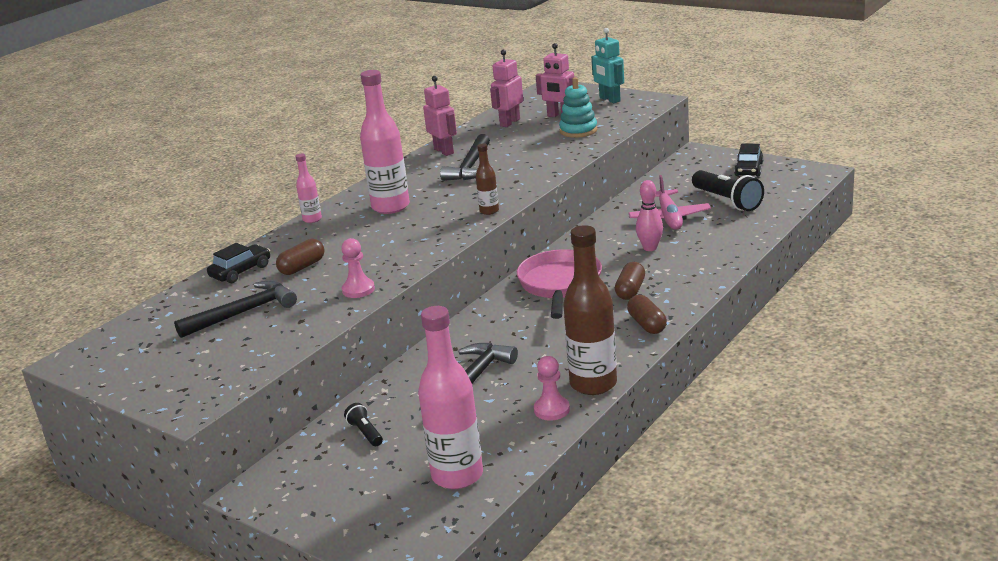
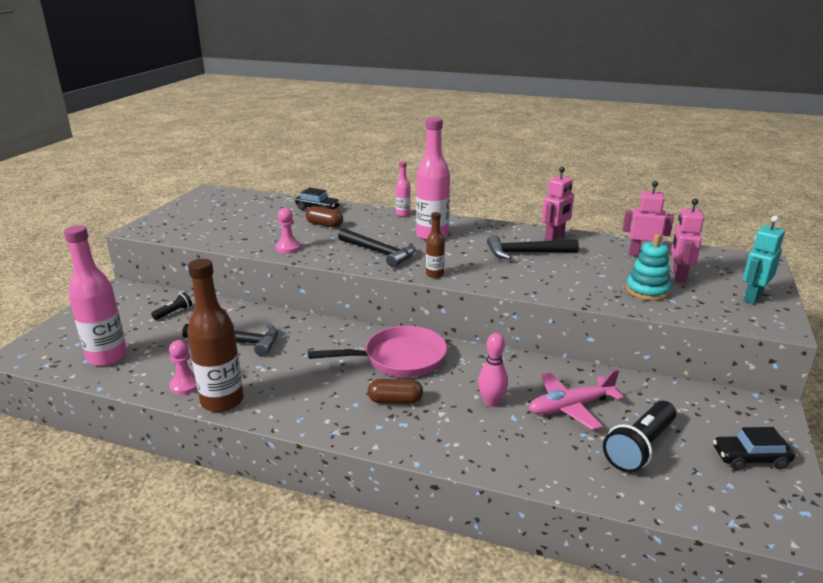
camera: 70 degrees right, 0 degrees up
black hammer [174,280,297,338] -> black hammer moved to [338,228,416,267]
brown capsule [627,295,667,334] -> none

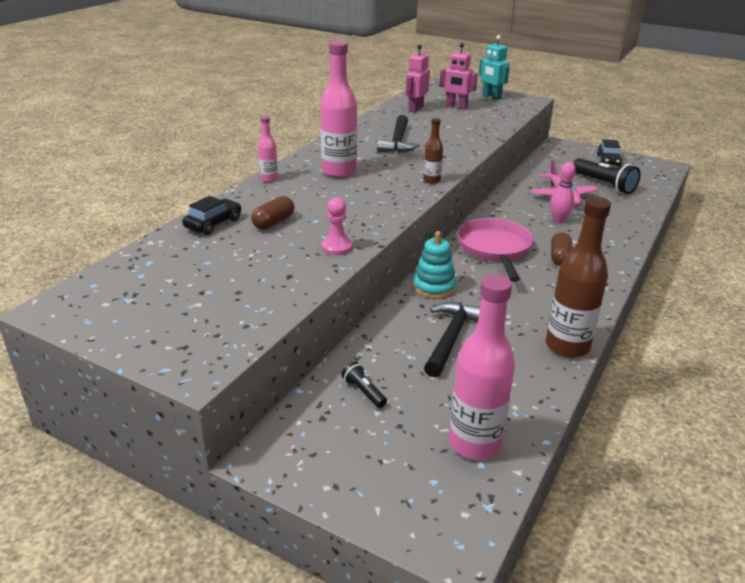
camera: 80 degrees left, 5 degrees up
pink pawn [169,340,197,395] -> none
black hammer [338,228,416,267] -> none
pink robot [542,167,574,241] -> none
turquoise stacking toy [626,234,671,301] -> turquoise stacking toy moved to [413,231,457,299]

